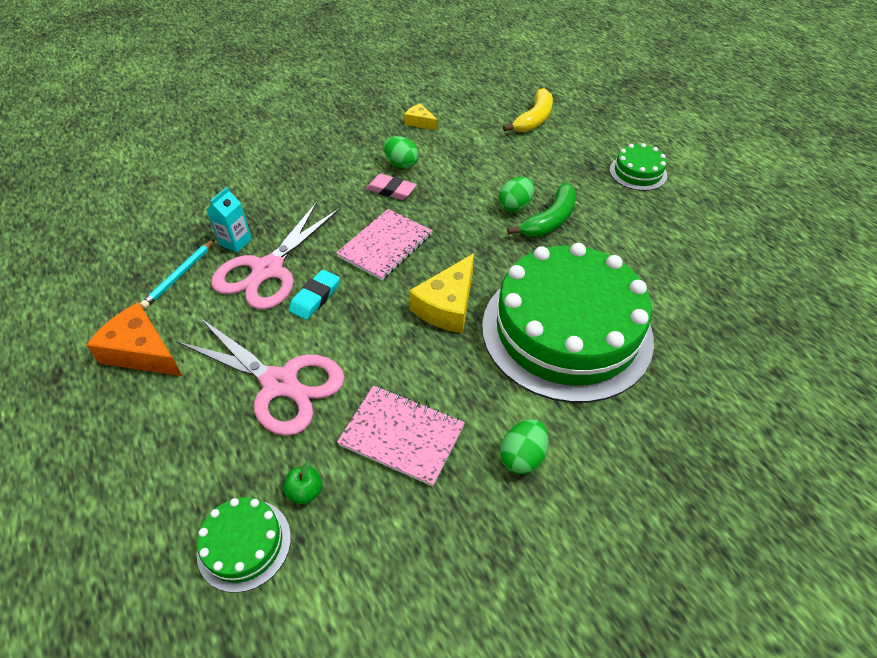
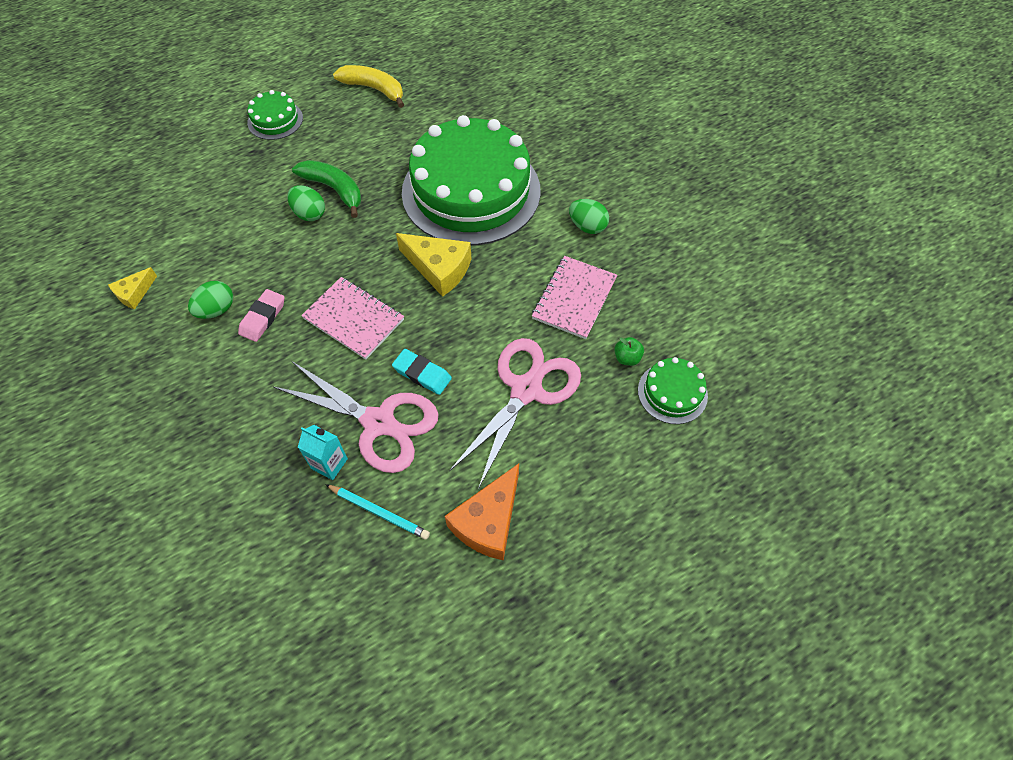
camera: 90 degrees left, 10 degrees up
yellow banana [503,88,553,132] -> yellow banana moved to [333,65,404,108]

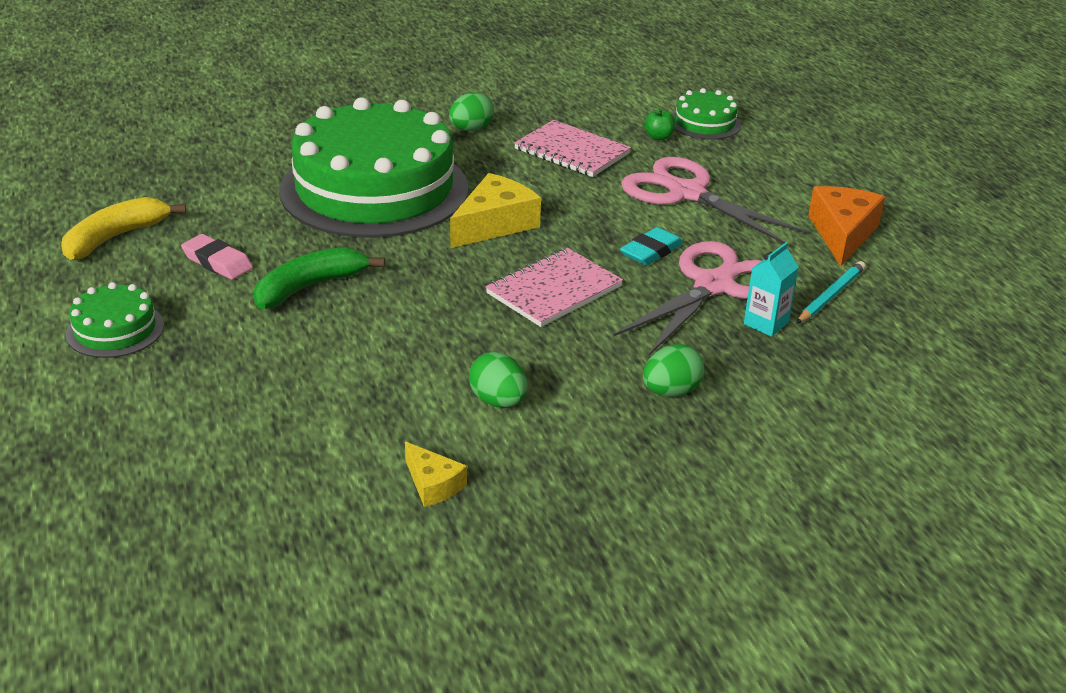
camera: 80 degrees left, 25 degrees down
pink eraser [238,289,284,342] -> pink eraser moved to [181,234,253,280]
green egg [287,185,325,221] -> green egg moved to [643,344,704,397]
orange cheese [445,463,519,561] -> orange cheese turned 120 degrees counterclockwise [808,186,885,266]

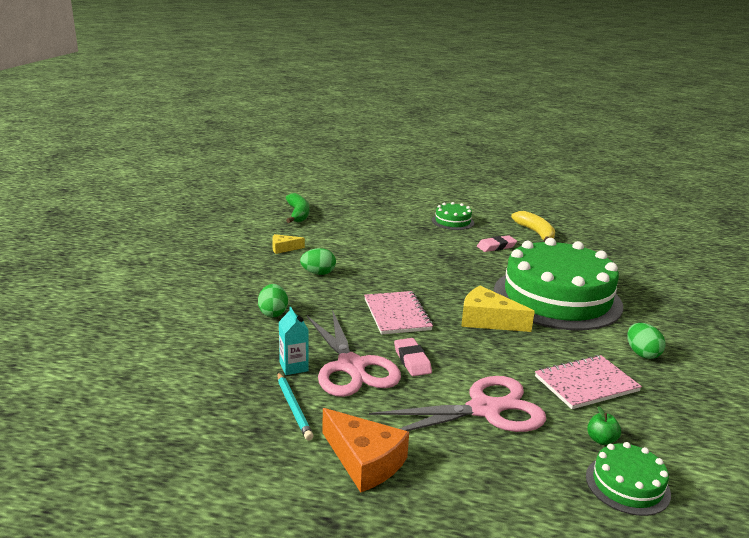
camera: 120 degrees right, 10 degrees down
green banana [254,247,385,309] -> green banana moved to [286,193,310,223]
yellow cheese [450,173,541,248] -> yellow cheese turned 135 degrees clockwise [461,286,535,332]
turquoise eraser [620,227,683,266] -> pink eraser [394,338,432,376]

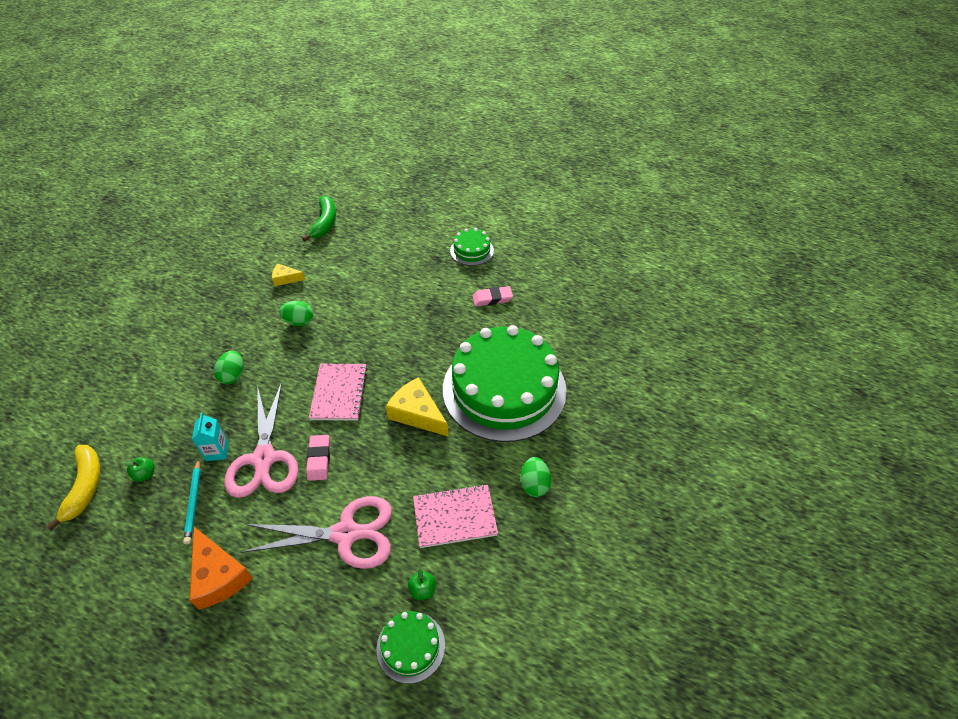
camera: 15 degrees right, 25 degrees up
yellow banana [511,211,555,242] -> yellow banana moved to [46,445,100,530]
none -> green apple [124,457,155,482]

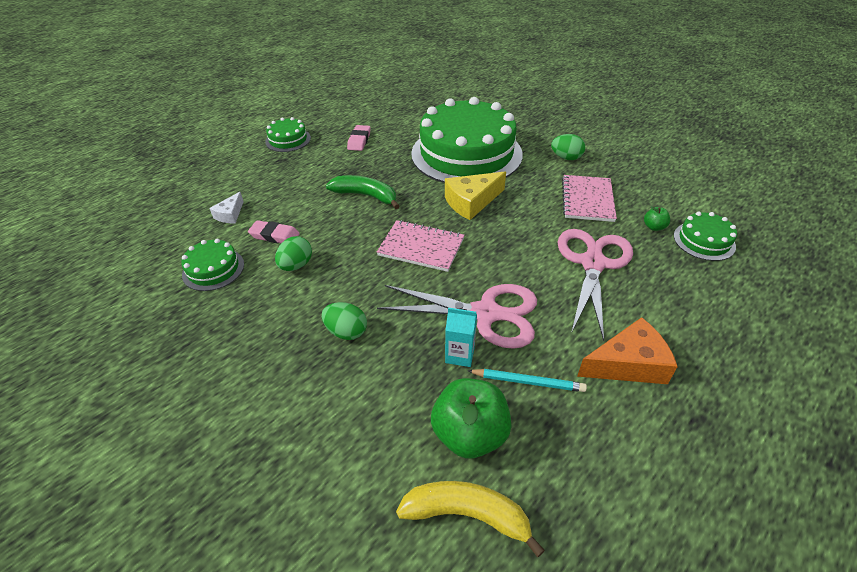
camera: 70 degrees left, 5 degrees down
green apple [124,457,155,482] -> green apple [431,378,512,459], size x2.22
yellow cheese [272,264,305,286] -> green cake [181,239,244,291]
green banana [302,196,336,242] -> green banana moved to [326,175,400,209]
pink eraser [306,435,330,481] -> pink eraser moved to [248,220,300,243]
none -> white cheese [209,192,244,223]

